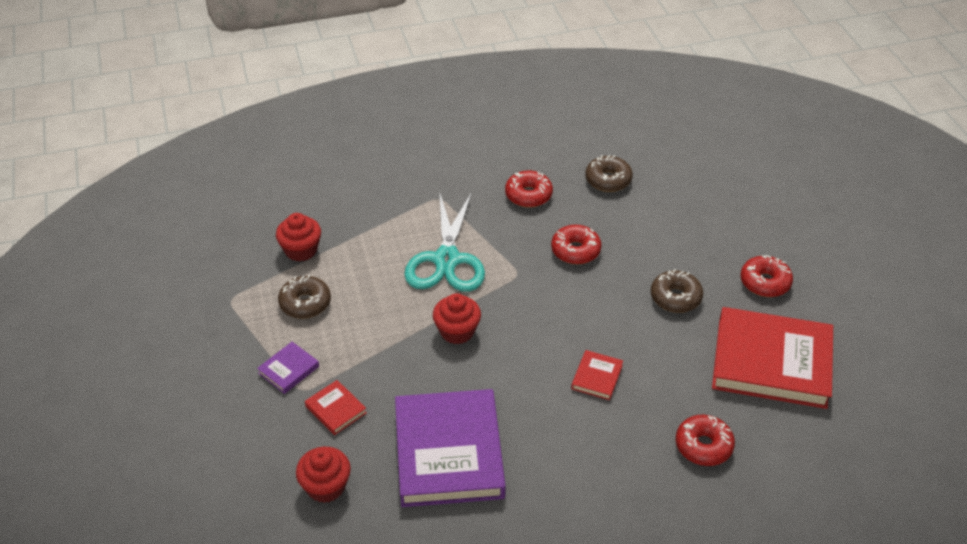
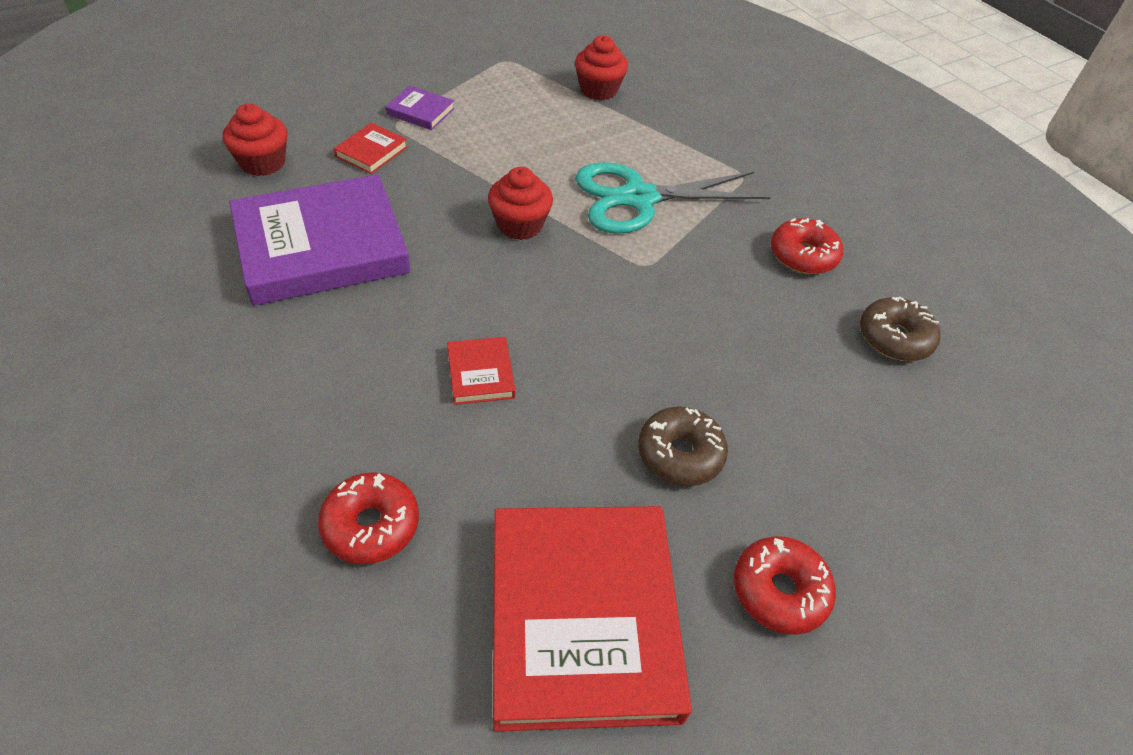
camera: 70 degrees right, 5 degrees up
brown donut [278,275,331,319] -> none
red donut [551,225,601,264] -> none
red book [571,350,623,400] -> red book turned 75 degrees clockwise [447,337,515,405]

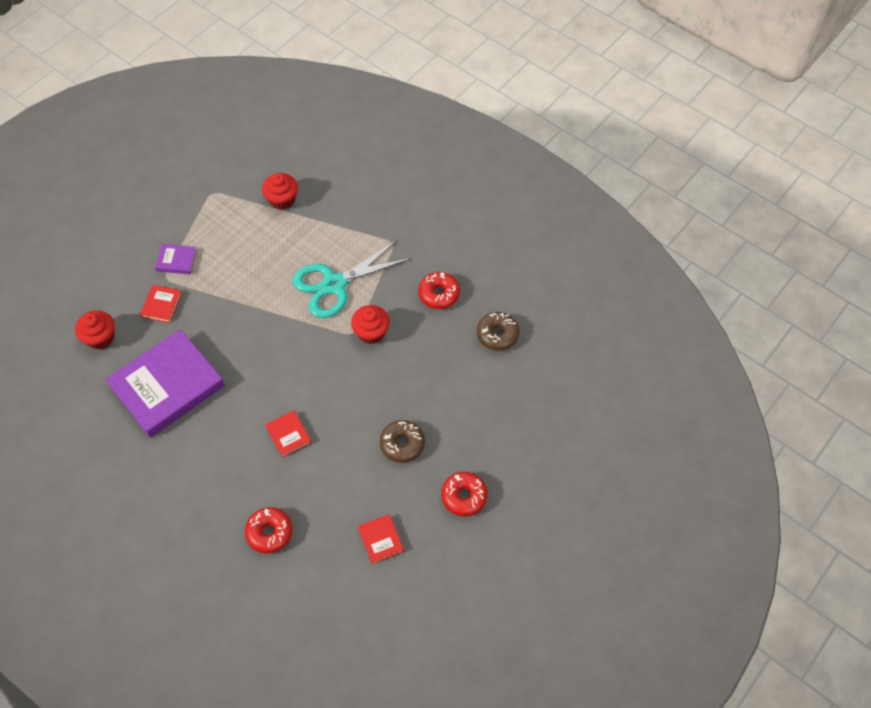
camera: 15 degrees left, 10 degrees up
red cupcake [488,167,553,240] -> red cupcake moved to [351,305,390,344]
red book [493,506,692,732] -> red book [358,514,404,564], size x0.42

